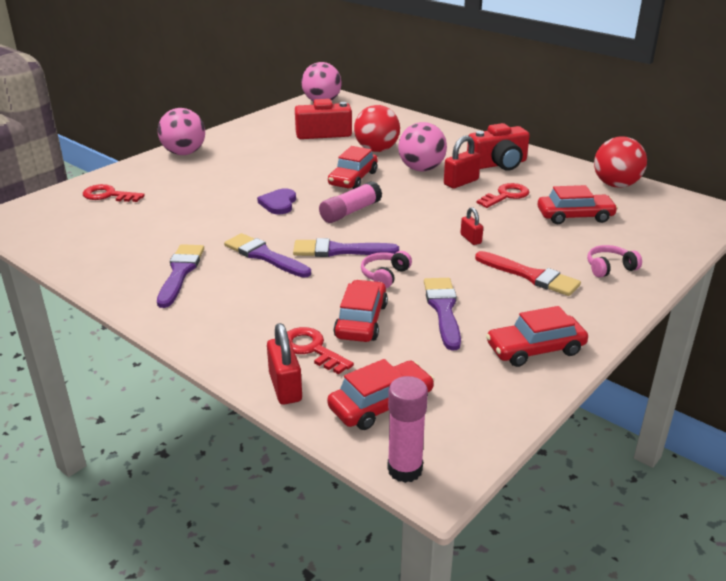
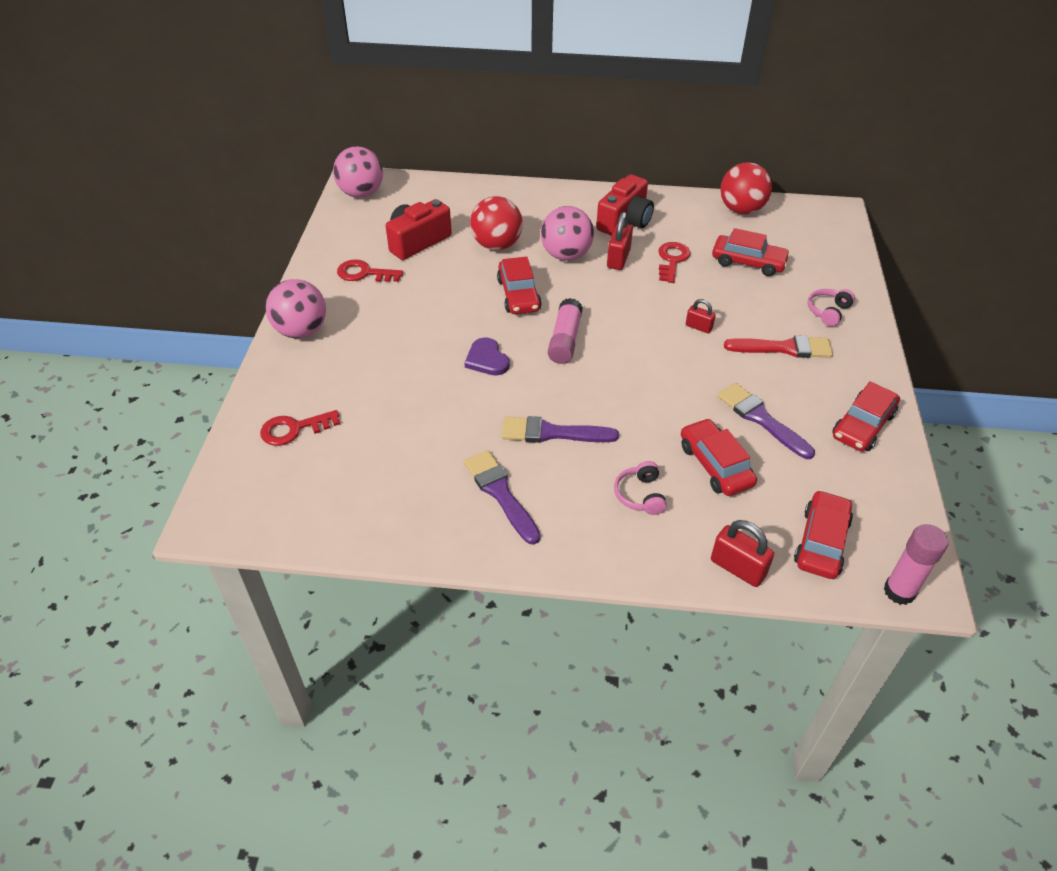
camera: 35 degrees left, 15 degrees up
red key [287,327,354,374] -> red key moved to [337,259,403,282]
purple brush [293,238,399,257] -> none
pink headphones [361,251,412,288] -> pink headphones moved to [614,461,667,515]
red car [538,185,618,224] -> red car turned 60 degrees clockwise [712,228,790,276]

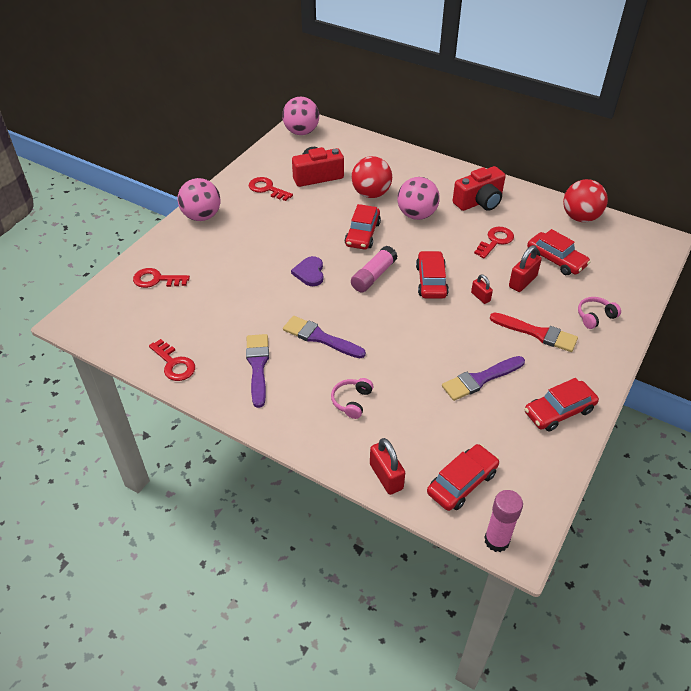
camera: 25 degrees right, 0 degrees up
red padlock [607,212,633,270] -> red padlock moved to [509,245,542,292]
red car [681,418,757,496] -> red car moved to [416,251,449,299]
purple brush [717,383,815,459] -> purple brush turned 105 degrees counterclockwise [442,356,525,401]
none -> red key [149,339,195,381]

